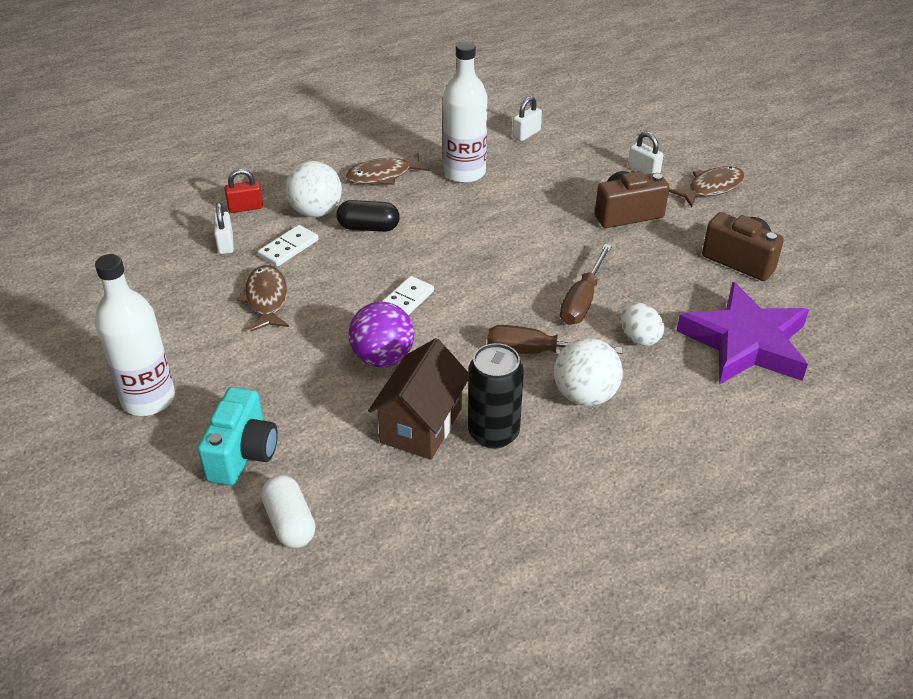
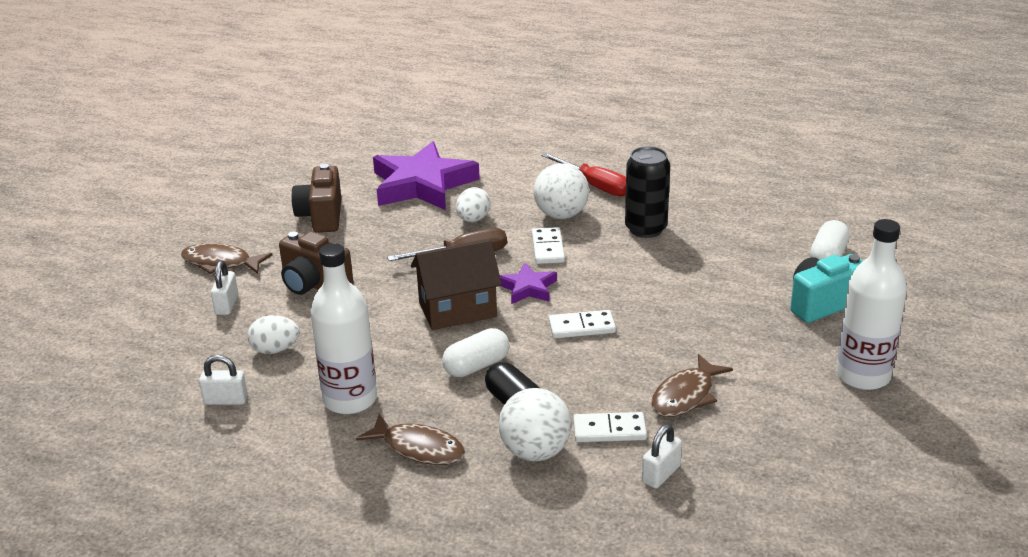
camera: 130 degrees left, 10 degrees down
red padlock [224,169,263,213] -> none
purple ball [349,302,414,367] -> none
brown house [368,338,469,460] -> brown house moved to [411,239,502,330]
brown screwdriver [487,325,623,354] -> white domino [532,227,565,264]
none -> white egg [247,315,299,354]
none -> white capsule [442,328,510,377]
none -> purple star [500,263,557,304]
none -> red screwdriver [541,153,626,196]

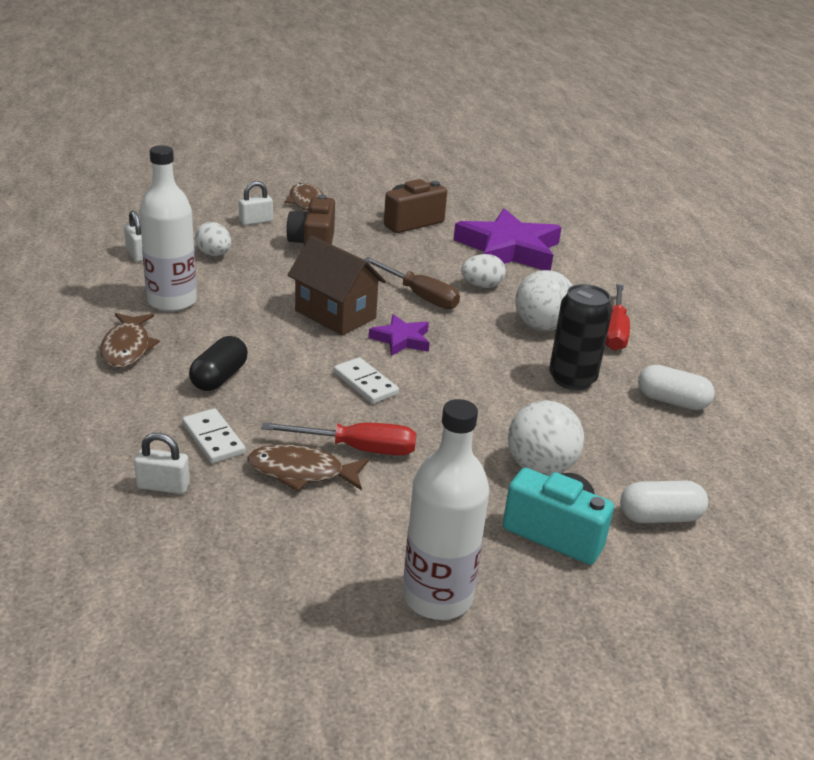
camera: 55 degrees right, 0 degrees up
white capsule [442,328,510,377] -> white capsule moved to [638,365,715,410]
white ball [499,388,572,461] -> white ball moved to [508,400,584,476]
white domino [532,227,565,264] -> none
none -> red screwdriver [261,422,416,455]

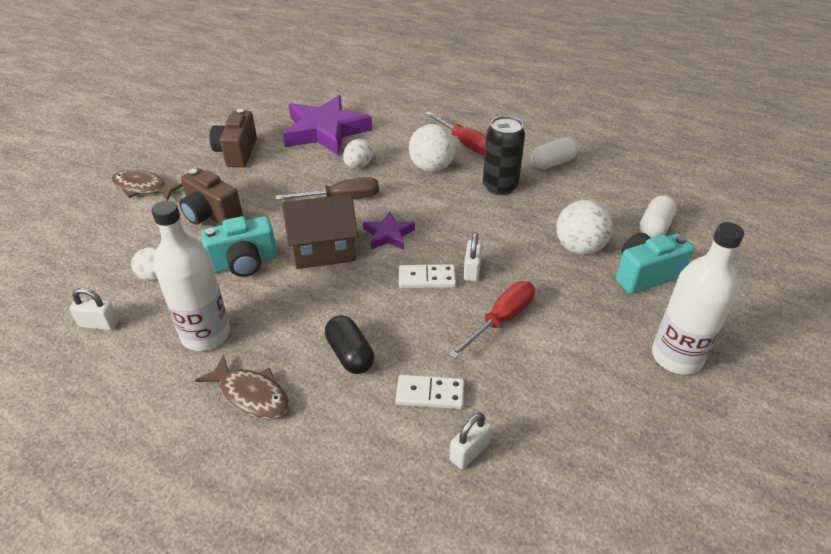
camera: 50 degrees left, 10 degrees up
white padlock [238,181,273,226] -> white padlock moved to [463,232,483,282]
brown fish [247,444,369,491] -> none
none -> turquoise camera [201,216,277,277]

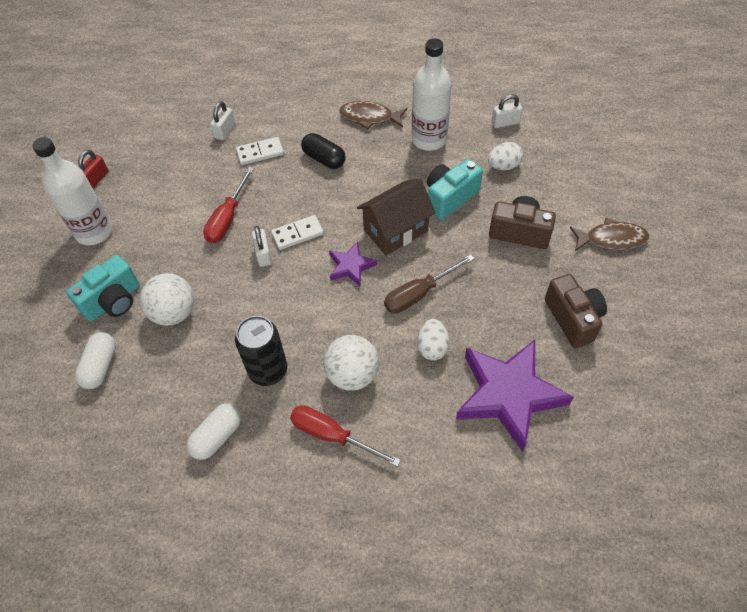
camera: 160 degrees right, 15 degrees up
none -> red padlock [78,150,109,188]

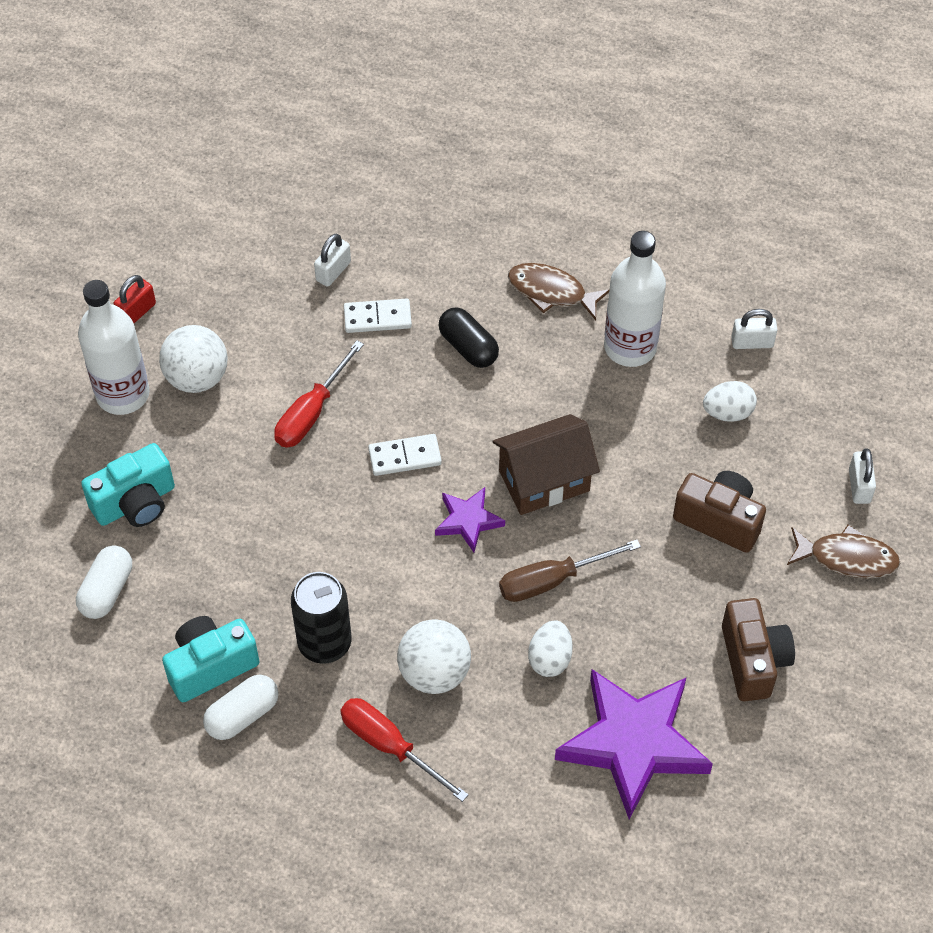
camera: 10 degrees right, 0 degrees up
white ball [140,273,194,326] -> white ball moved to [159,325,227,393]
white padlock [252,226,272,267] -> white padlock moved to [849,449,876,504]
turquoise camera [427,159,483,220] -> turquoise camera moved to [162,616,260,702]

